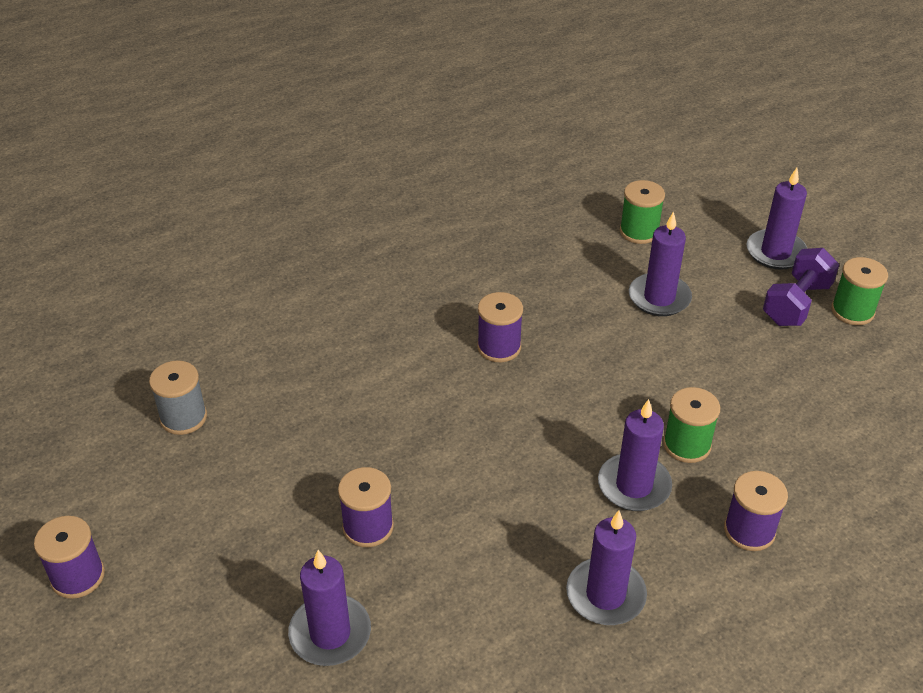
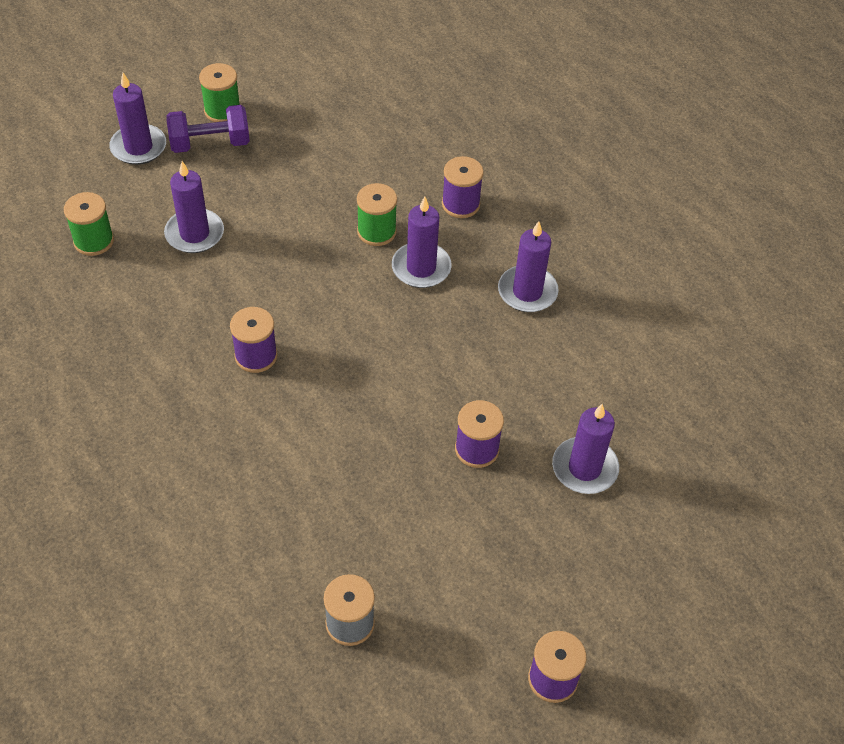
camera: 95 degrees left, 10 degrees up
purple dumbbell [763,248,840,326] -> purple dumbbell turned 45 degrees counterclockwise [166,105,250,153]

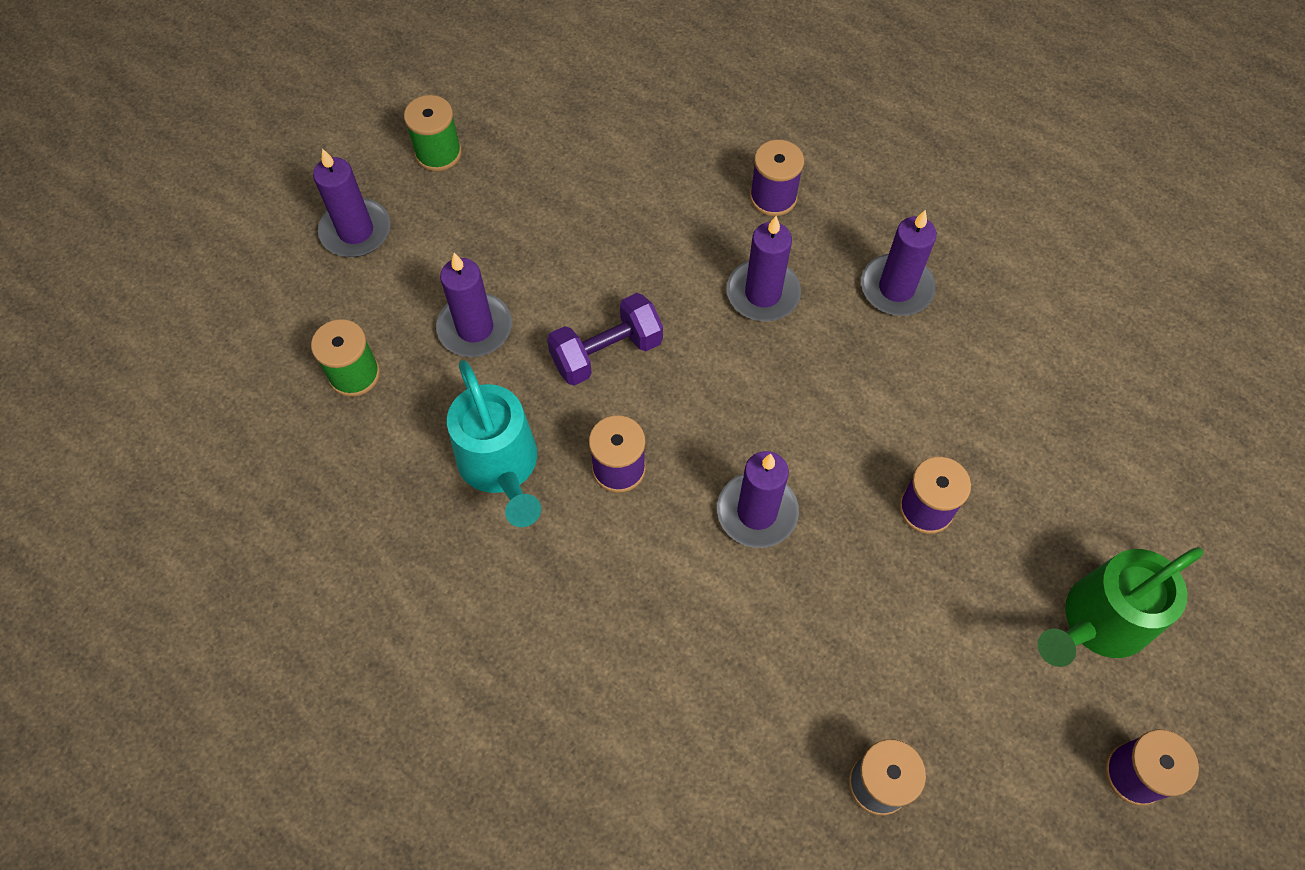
camera: 15 degrees left, 10 degrees up
purple dumbbell [166,105,250,153] -> purple dumbbell moved to [547,293,663,386]
green spool [357,183,397,246] -> none
purple candle [552,404,619,494] -> purple candle moved to [717,451,799,548]
none -> turquoise watering can [447,360,541,527]
none -> green watering can [1038,547,1204,667]

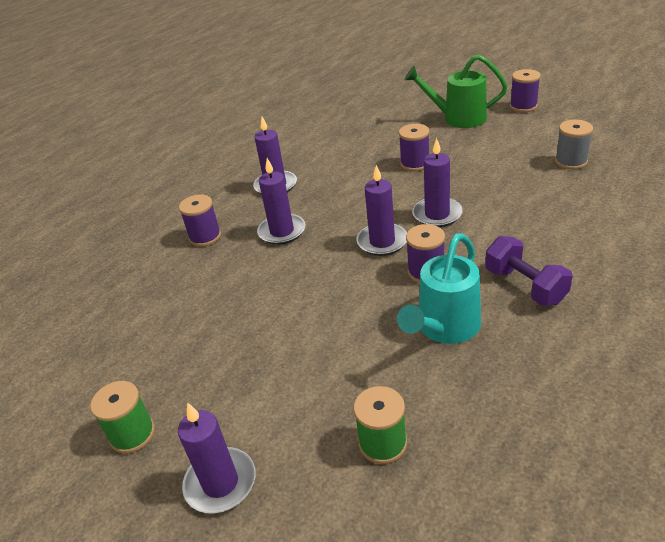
camera: 90 degrees left, 25 degrees down
purple candle [436,253,512,357] -> purple candle moved to [356,165,407,256]
turquoise watering can [447,360,541,527] -> turquoise watering can turned 150 degrees clockwise [397,233,481,344]
purple dumbbell [547,293,663,386] -> purple dumbbell moved to [485,236,573,306]
green watering can [1038,547,1204,667] -> green watering can turned 135 degrees clockwise [404,55,508,128]

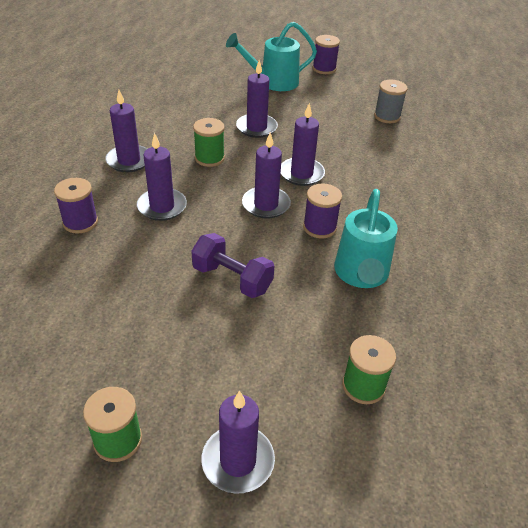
camera: 30 degrees left, 5 degrees up
purple spool [399,124,429,171] -> purple candle [236,60,278,138]
green watering can [404,55,508,128] -> turquoise watering can [226,22,317,91]
purple dumbbell [485,236,573,306] -> purple dumbbell moved to [191,233,274,298]
none -> green spool [193,118,225,167]

